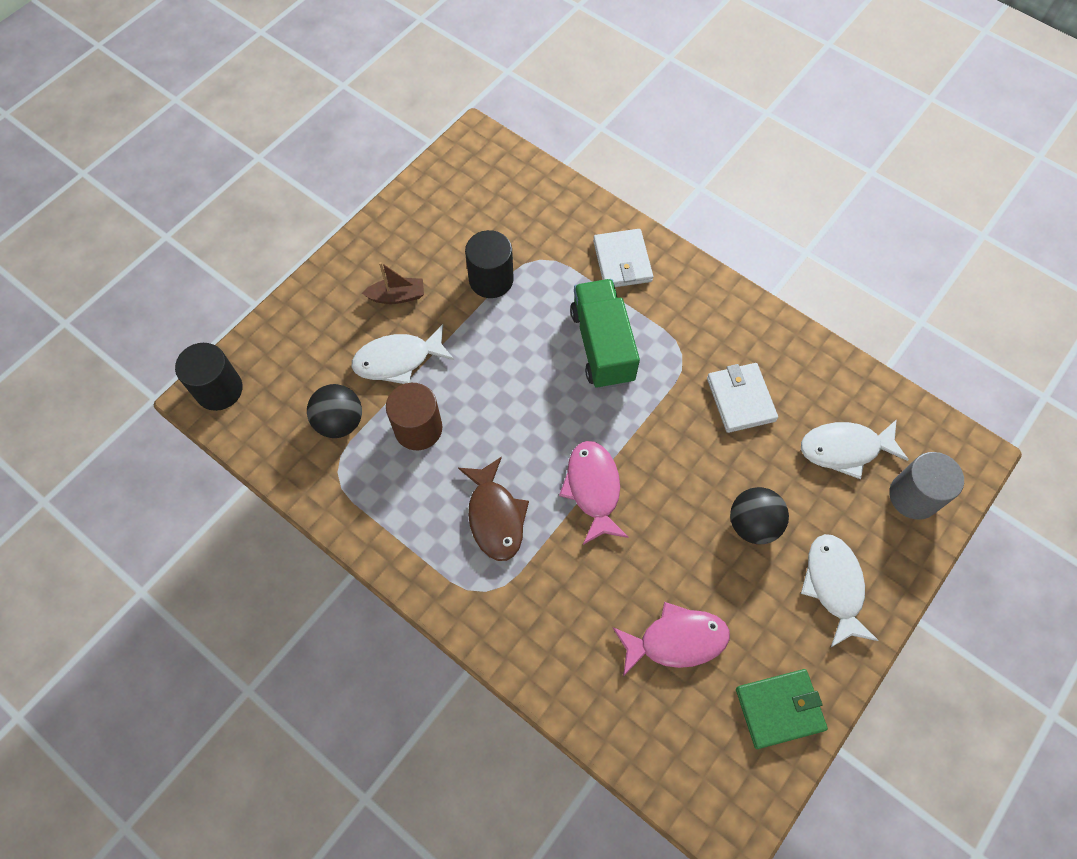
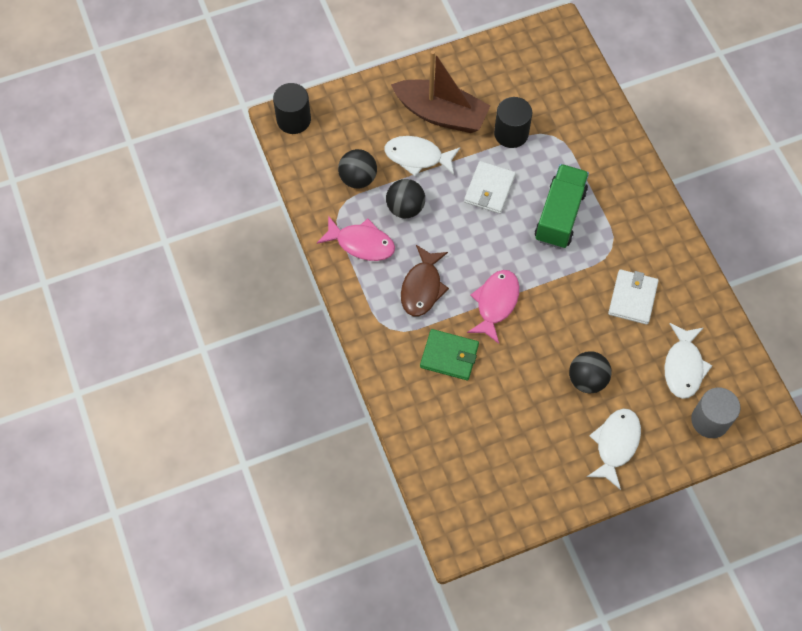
camera: 30 degrees right, 0 degrees up
brown boat [362,262,424,304] -> brown boat [391,50,490,133], size x2.15
brown cylinder [386,383,442,450] -> black ball [386,179,425,218]
white wallet [593,229,653,287] -> white wallet moved to [464,161,516,214]
pink fish [613,602,730,676] -> pink fish moved to [317,216,395,261]
green wallet [736,669,828,749] -> green wallet moved to [420,329,479,380]
white fish [801,419,909,479] -> white fish turned 105 degrees counterclockwise [664,323,713,399]

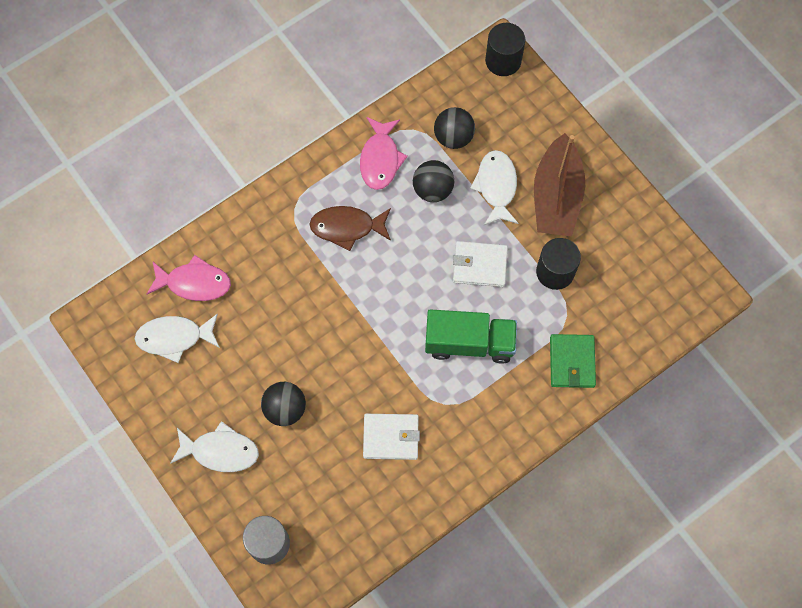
camera: 75 degrees right, 5 degrees up
green wallet [420,329,479,380] -> green wallet moved to [550,334,596,388]
pink fish [467,270,519,344] -> pink fish moved to [147,255,231,301]
white fish [664,323,713,399] -> white fish moved to [135,313,220,363]

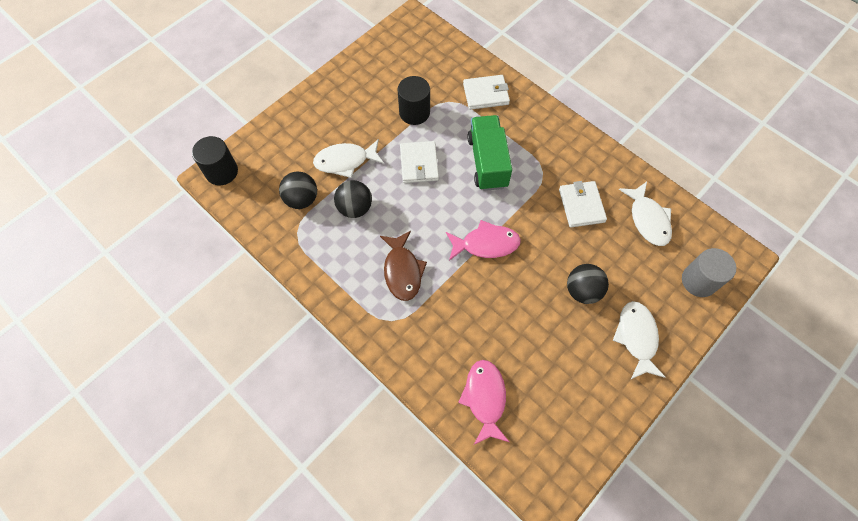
camera: 100 degrees left, 5 degrees down
white fish [135,313,220,363] -> white fish moved to [619,182,672,246]
pink fish [360,117,408,190] -> pink fish moved to [446,220,521,261]
brown boat [534,133,585,237] -> none
green wallet [550,334,596,388] -> white wallet [463,75,510,110]

